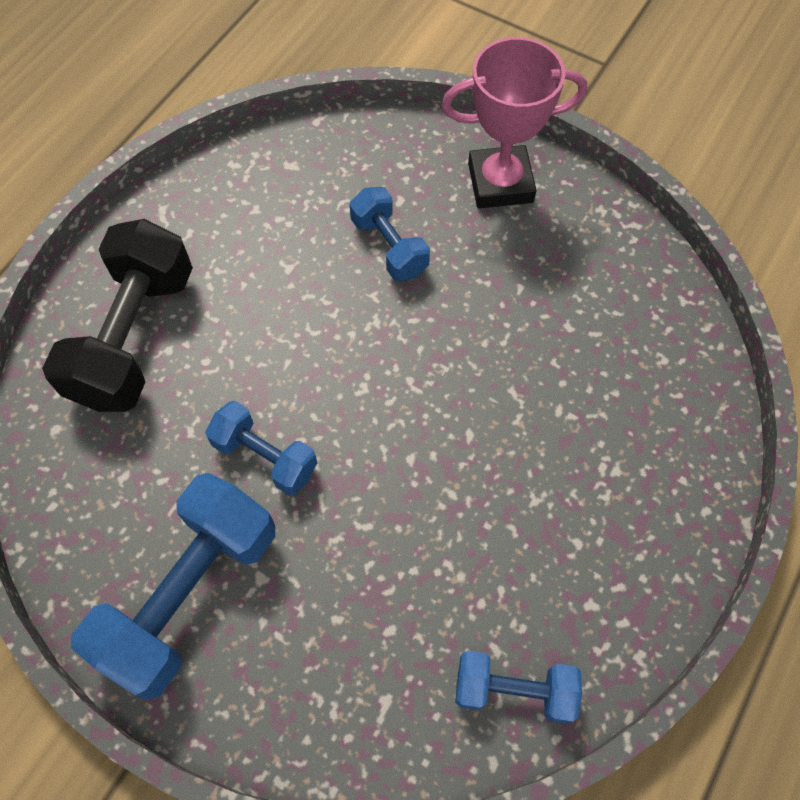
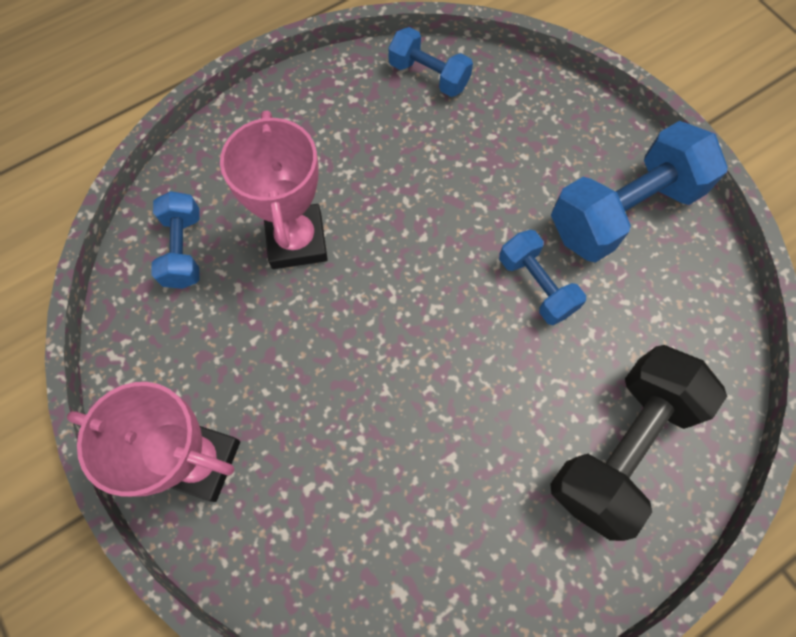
camera: 155 degrees left, 5 degrees up
blue dumbbell [350,187,430,281] -> blue dumbbell moved to [151,191,200,289]
none -> pink trophy [220,110,328,269]

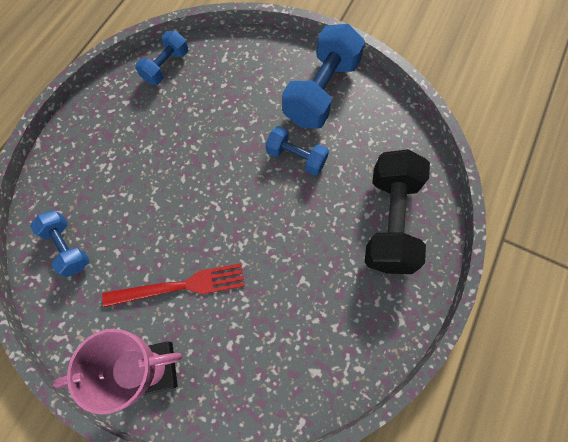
camera: 30 degrees left, 0 degrees up
pink trophy [220,110,328,269] -> none
blue dumbbell [388,27,473,97] -> blue dumbbell turned 60 degrees counterclockwise [135,31,188,85]
none -> red fork [102,263,245,307]

